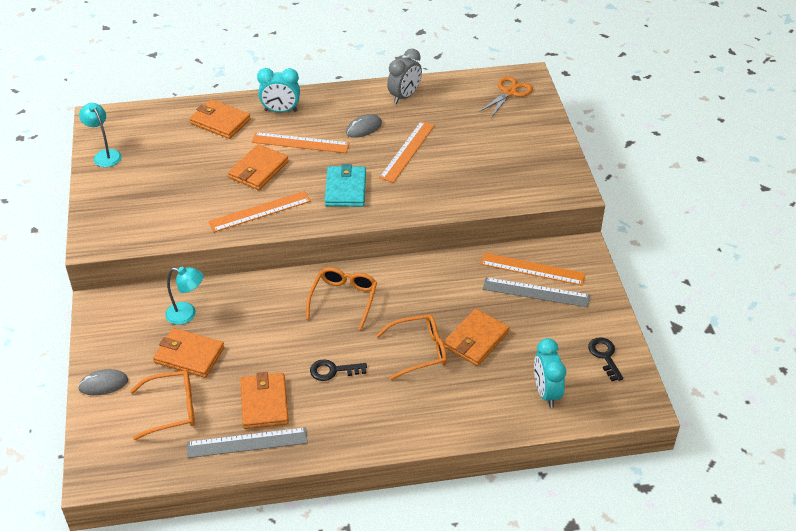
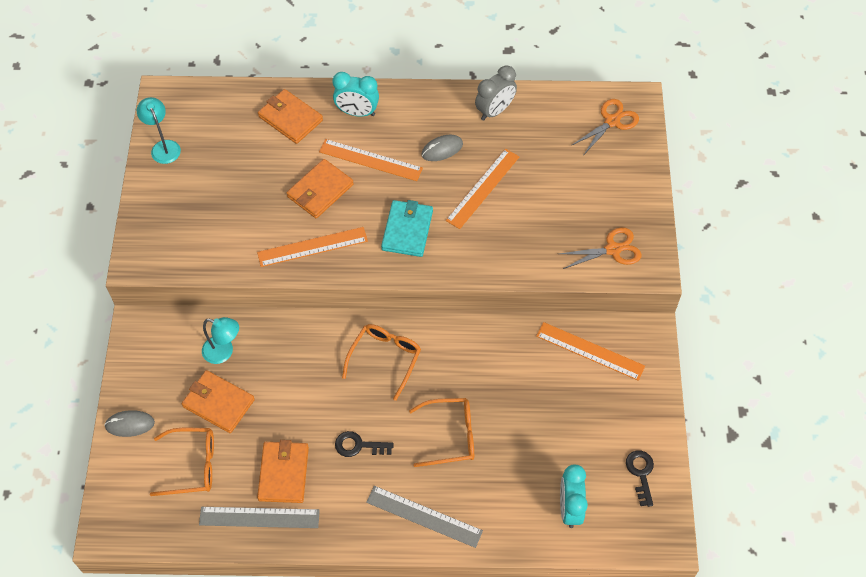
camera: 10 degrees right, 15 degrees up
orange wallet [443,309,510,366] -> none
grey ruler [483,277,590,307] -> grey ruler moved to [366,486,483,548]
none -> orange scissors [559,227,642,269]

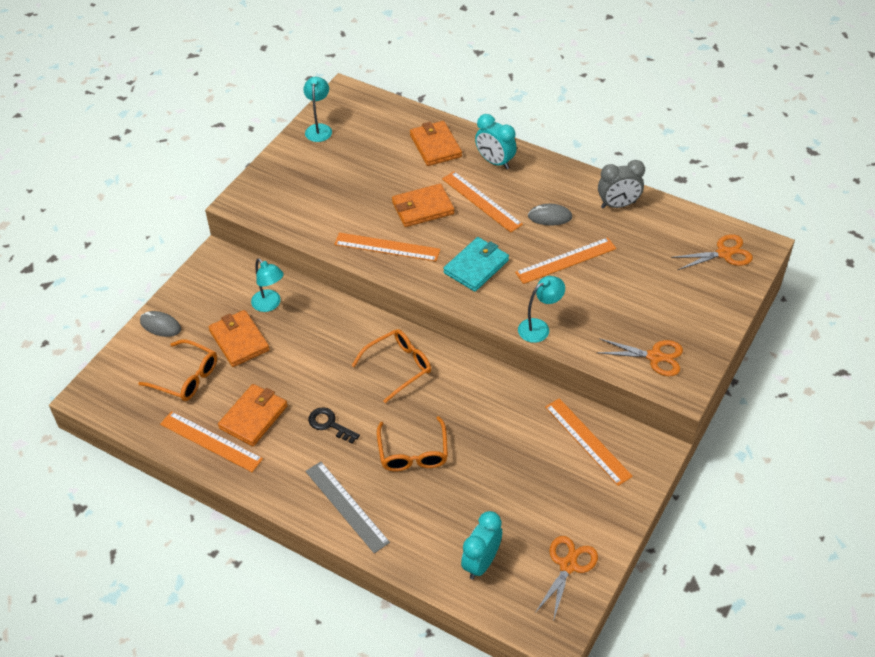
camera: 30 degrees right, 10 degrees down
grey ruler [199,507,320,528] -> orange ruler [160,411,263,472]
orange glasses [409,398,474,467] -> orange glasses turned 60 degrees clockwise [377,416,448,471]
black key [626,450,654,507] -> orange scissors [535,536,598,622]
none -> turquoise lamp [518,276,565,343]

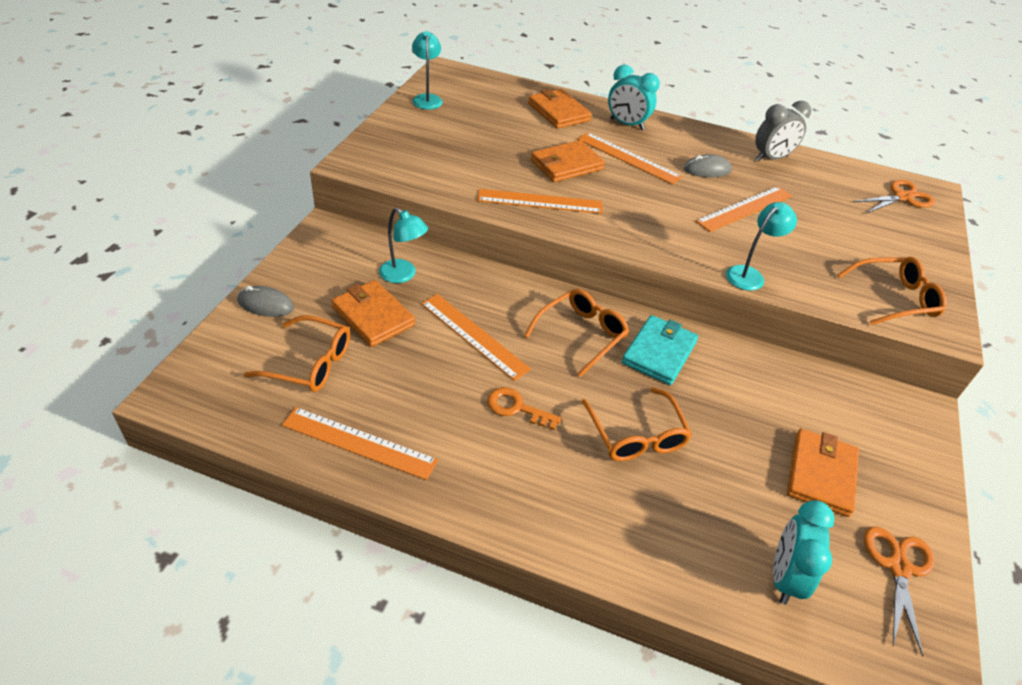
camera: 15 degrees left, 5 degrees down
orange wallet [218,384,288,446] -> orange wallet moved to [787,428,859,517]
grey ruler [305,462,390,553] -> none
black key [308,407,360,444] -> orange key [487,387,561,430]
turquoise wallet [443,237,509,292] -> turquoise wallet moved to [622,315,698,385]
orange ruler [545,398,633,486] -> orange ruler moved to [421,294,531,381]
orange scissors [596,338,683,376] -> orange glasses [837,257,946,325]

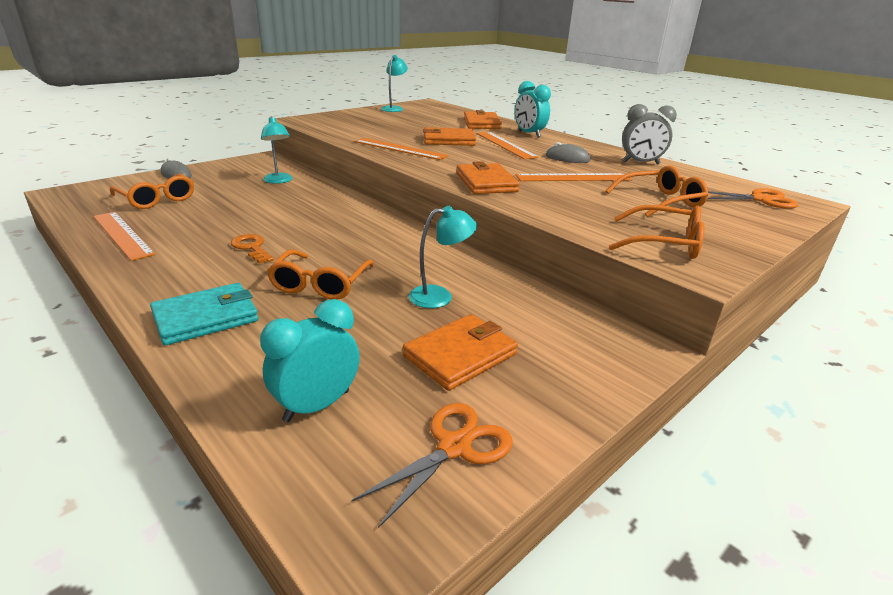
camera: 30 degrees right, 15 degrees down
orange wallet [331,280,415,347] -> orange wallet moved to [457,161,520,194]
orange ruler [421,294,531,381] -> none
orange glasses [524,289,629,377] -> orange glasses moved to [606,165,709,217]
turquoise wallet [622,315,698,385] -> turquoise wallet moved to [150,283,258,345]
turquoise lamp [726,202,797,291] -> turquoise lamp moved to [409,206,477,308]

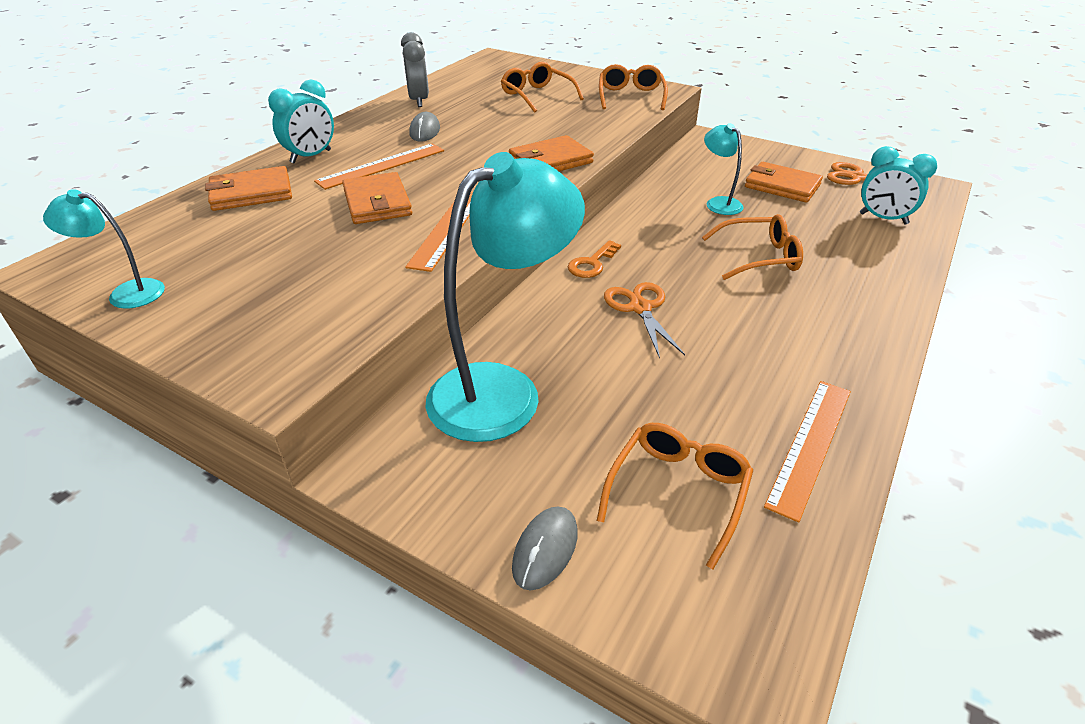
camera: 105 degrees left, 10 degrees up
turquoise wallet [150,283,258,345] -> none
orange key [231,234,274,264] -> orange key moved to [568,240,621,278]
turquoise lamp [261,117,293,184] -> turquoise lamp [425,152,585,442], size x2.13
orange ruler [515,173,632,181] -> none
orange scissors [707,188,798,209] -> orange scissors moved to [604,282,685,359]

